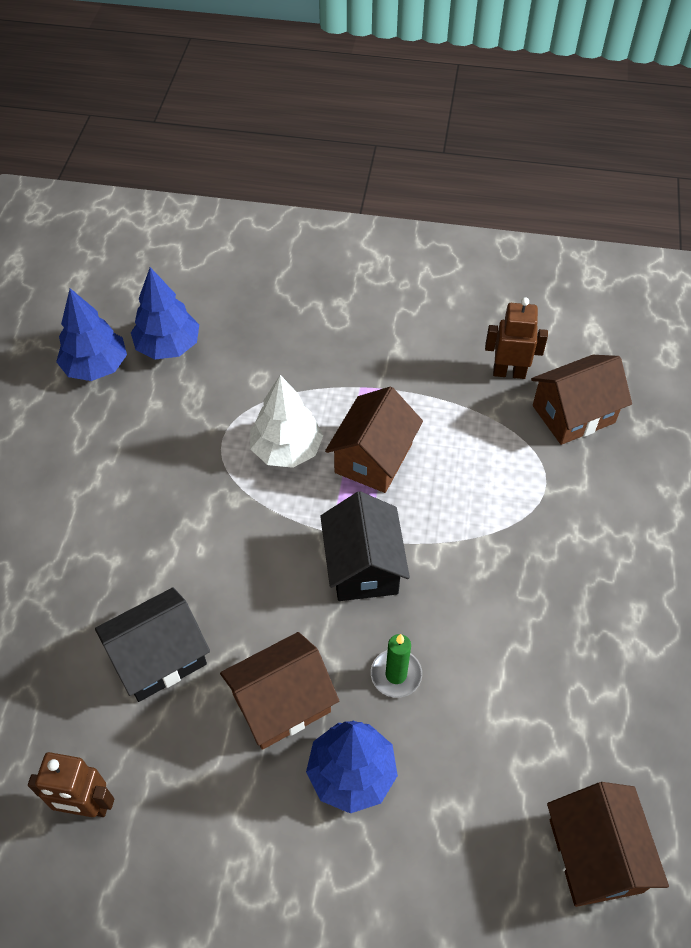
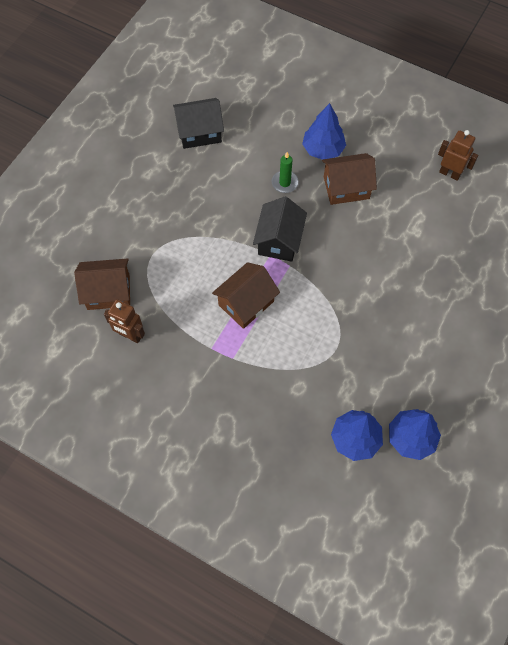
camera: 160 degrees left, 10 degrees up
black house [95,588,210,702] -> black house moved to [173,98,224,149]
white tree [250,375,323,468] -> none
brown house [547,782,669,907] -> none

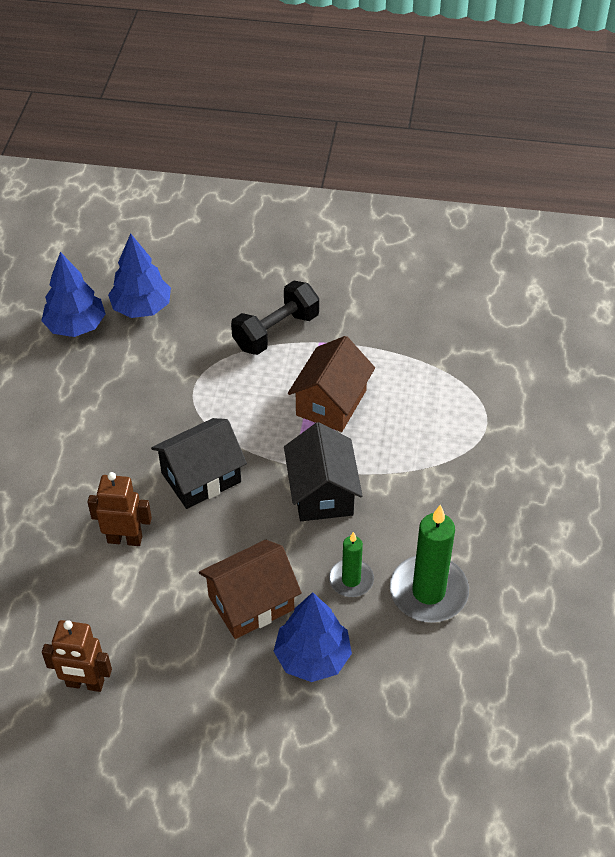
camera: 160 degrees right, 15 degrees down
brown house [74,258,130,310] -> none
brown robot [104,299,145,343] -> brown robot moved to [88,472,152,546]
black house [173,98,224,149] -> black house moved to [151,418,247,509]
none -> black dumbbell [231,281,319,355]
none -> green candle [390,505,469,623]

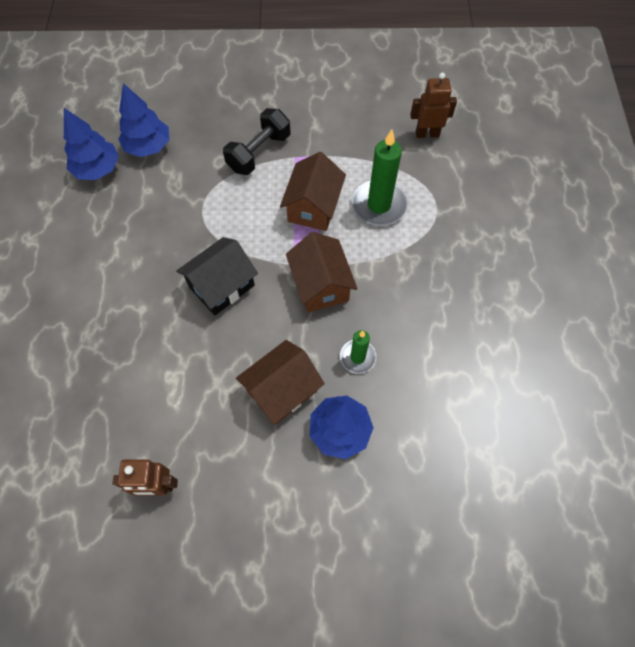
camera: 10 degrees left, 15 degrees up
brown robot [88,472,152,546] -> brown robot moved to [410,72,457,138]
black house [284,422,363,521] -> brown house [286,232,358,313]
green candle [390,505,469,623] -> green candle moved to [351,129,408,226]

